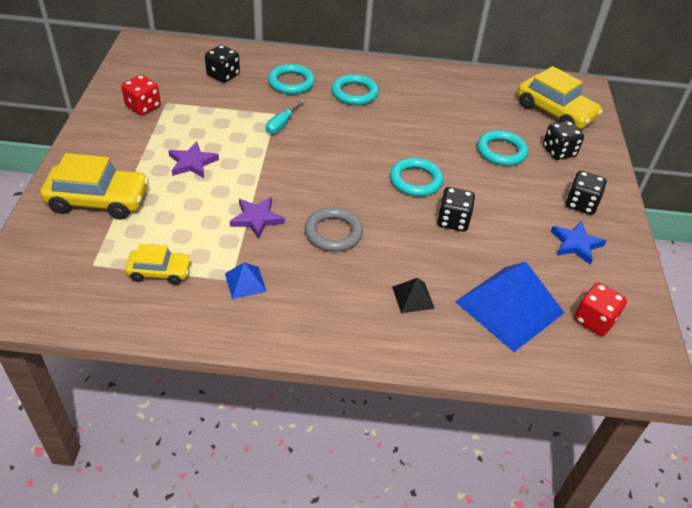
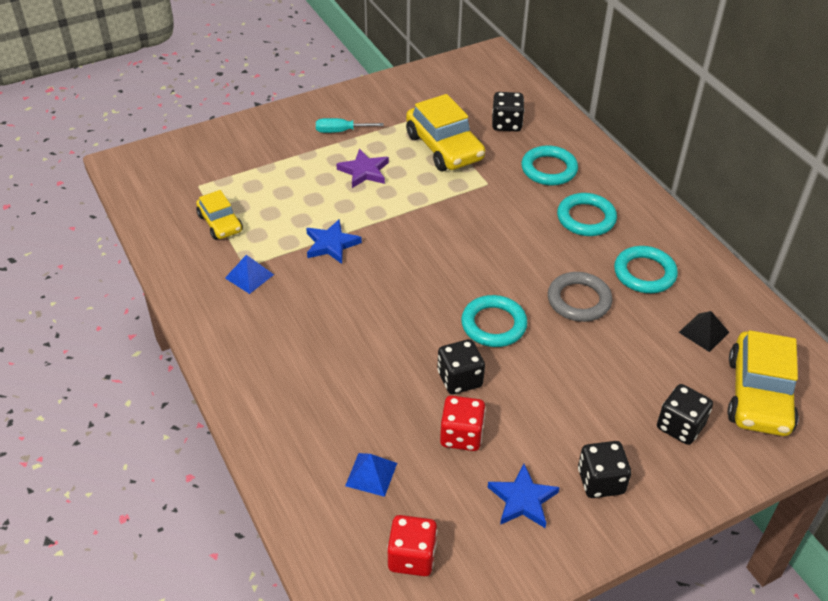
camera: 60 degrees right, 0 degrees up
yellow car [40,153,149,219] -> yellow car moved to [406,94,485,171]
red dice [121,75,161,115] -> red dice moved to [440,395,486,451]
purple star [230,197,285,239] -> blue star [306,219,362,264]
turquoise screwdriver [266,99,305,134] -> turquoise screwdriver moved to [316,118,384,133]
grey ring [305,207,363,252] -> grey ring moved to [548,272,613,322]
black pyramid [392,278,435,313] -> black pyramid moved to [679,311,730,352]
blue pyramid [455,262,564,352] -> blue pyramid [345,453,397,497], size x0.45
turquoise ring [477,130,528,166] -> turquoise ring moved to [614,246,678,293]

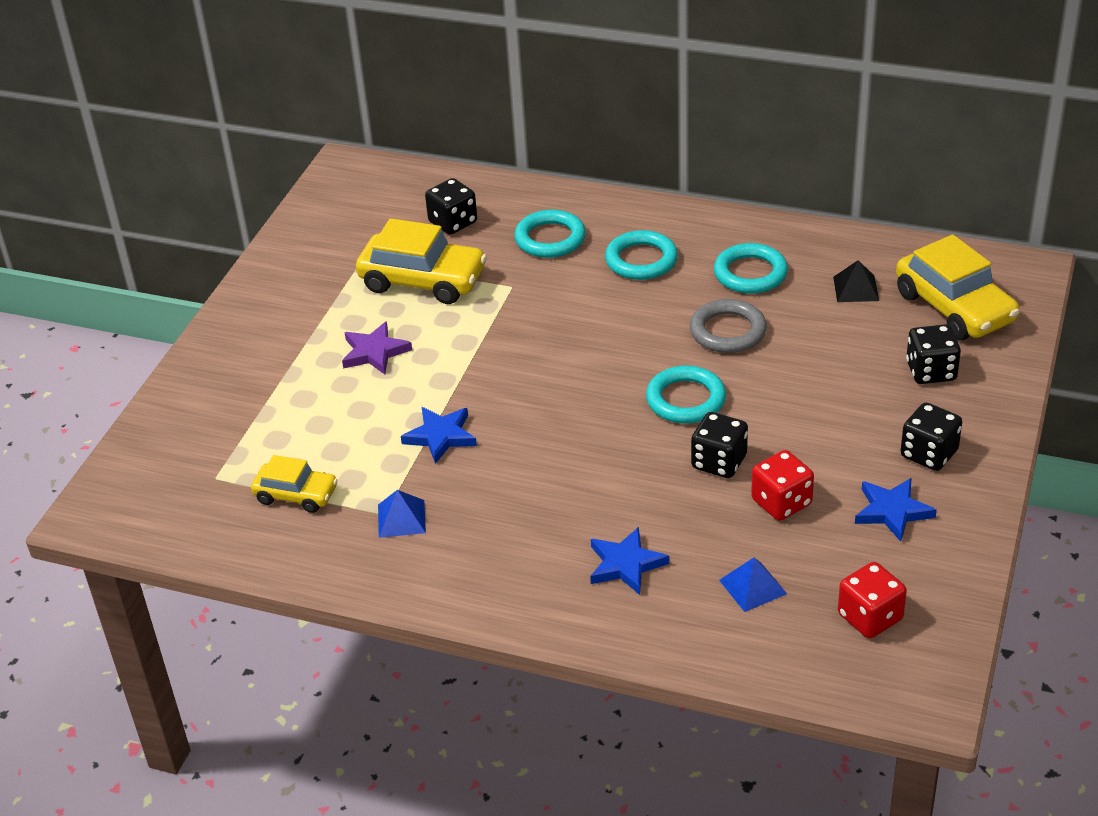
camera: 40 degrees left, 5 degrees down
turquoise screwdriver [316,118,384,133] -> none
none -> blue star [590,527,669,595]

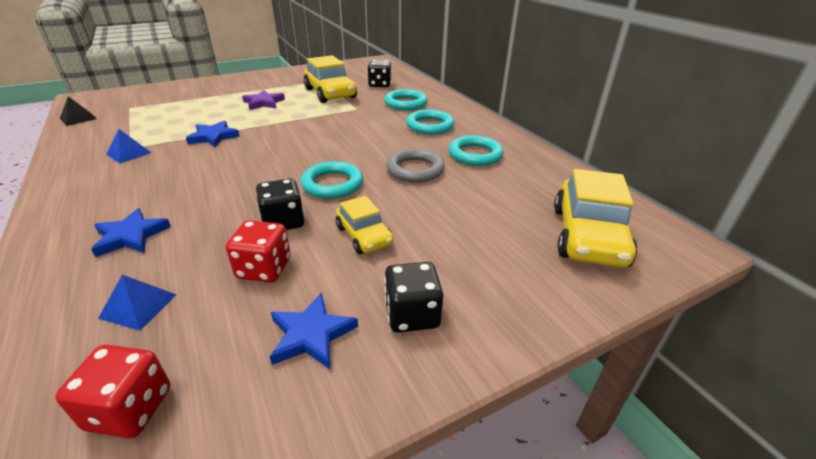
camera: 40 degrees right, 5 degrees down
yellow car [251,455,338,513] -> yellow car moved to [336,196,394,254]
black pyramid [833,260,879,302] -> black pyramid moved to [60,96,97,126]
black dice [906,324,961,384] -> none

